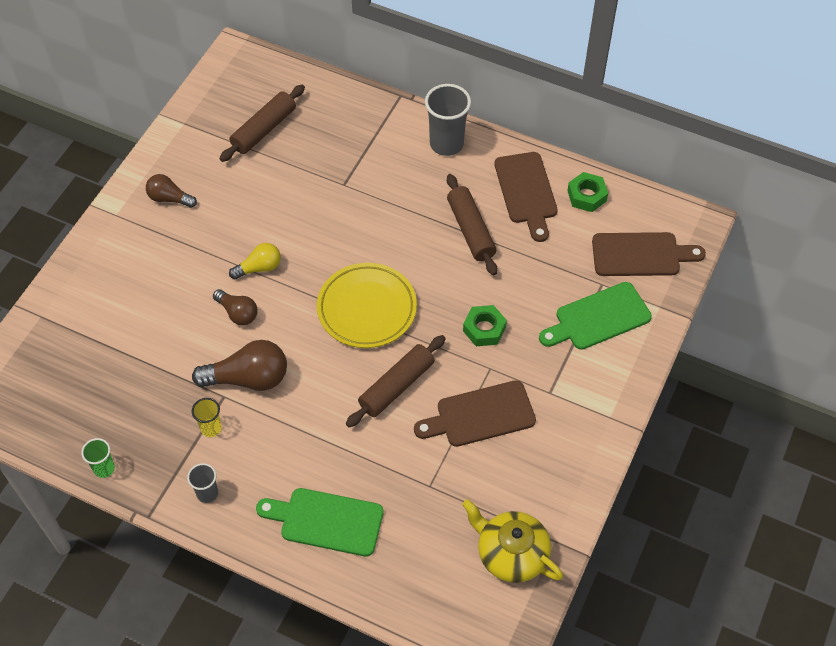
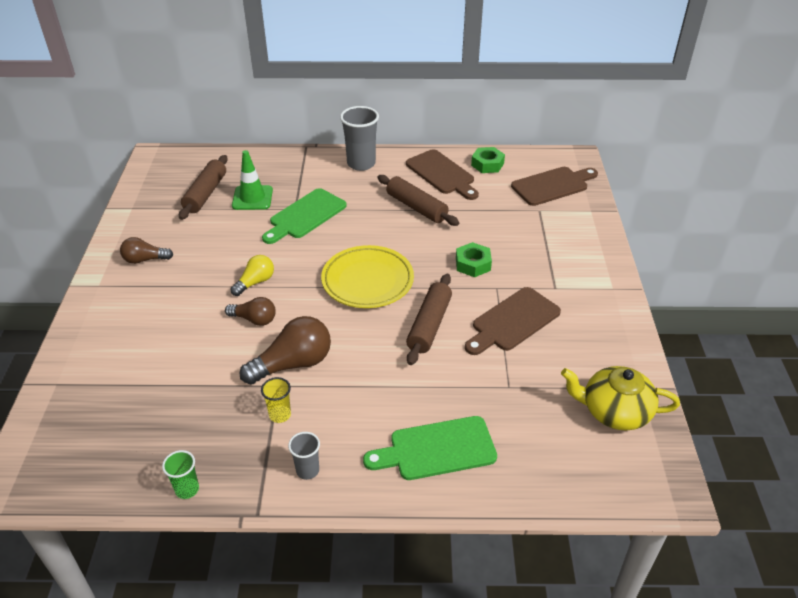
camera: 25 degrees left, 15 degrees down
green cutting board [539,282,652,350] -> green cutting board moved to [262,188,347,244]
none -> green traffic cone [232,150,273,210]

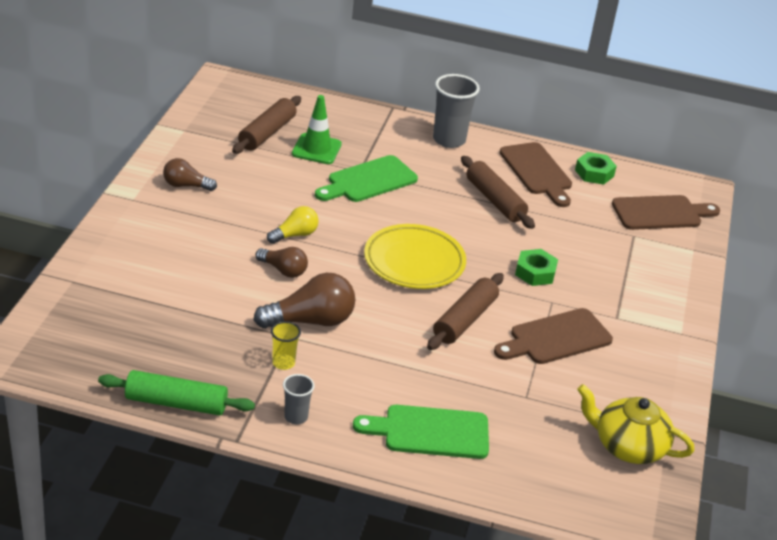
camera: 10 degrees right, 5 degrees down
green cup [162,450,199,499] -> green rolling pin [98,370,255,416]

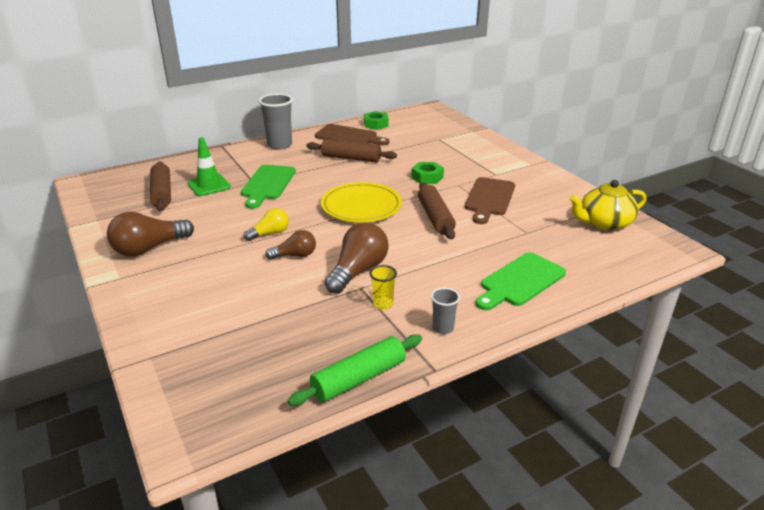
camera: 40 degrees left, 5 degrees down
brown light bulb [163,158,217,191] -> brown light bulb [107,212,194,257], size x1.67
yellow light bulb [267,206,319,244] -> yellow light bulb turned 45 degrees clockwise [243,208,289,241]
brown cutting board [612,195,720,230] -> none

